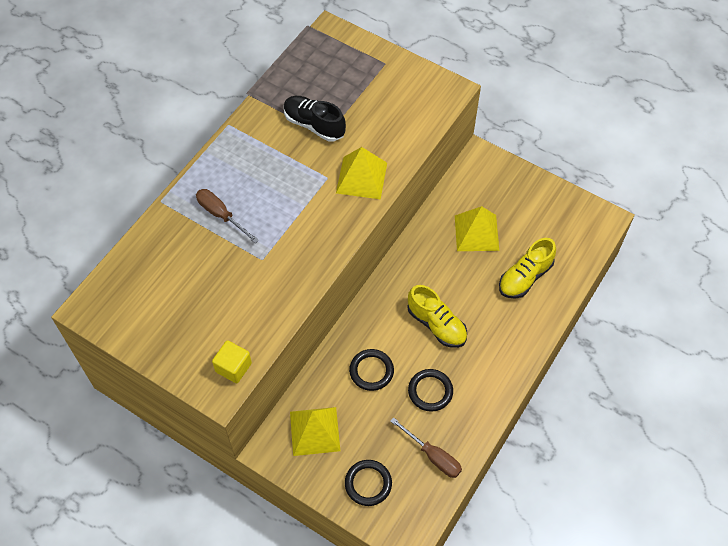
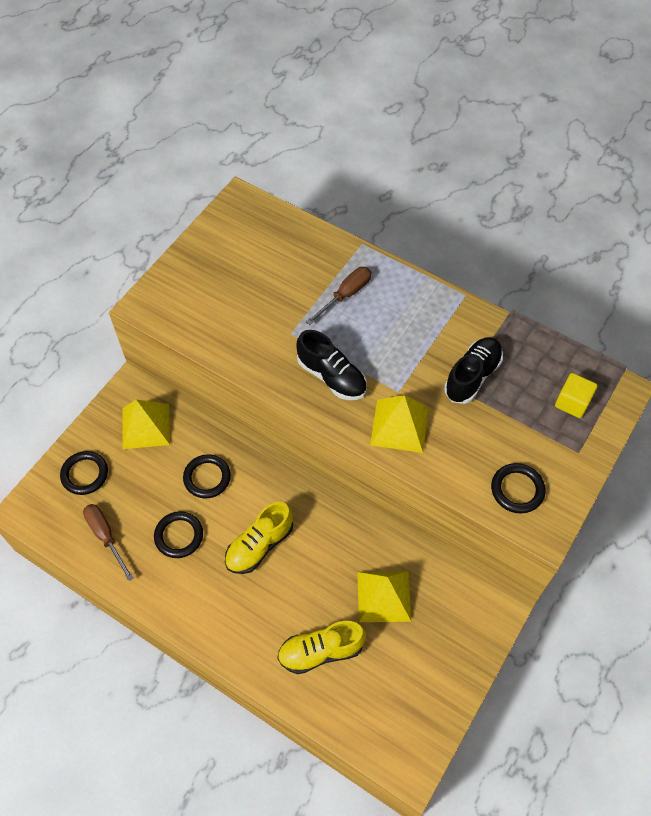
camera: 90 degrees right, 0 degrees up
yellow cube [212,340,252,383] -> yellow cube moved to [555,373,597,418]
brown screwdriver [390,417,462,478] -> brown screwdriver turned 105 degrees clockwise [83,504,133,581]
yellow shoe [499,238,556,299] -> yellow shoe turned 60 degrees counterclockwise [277,621,366,674]
none -> black shoe [296,330,367,400]
none -> black ring [491,463,546,513]

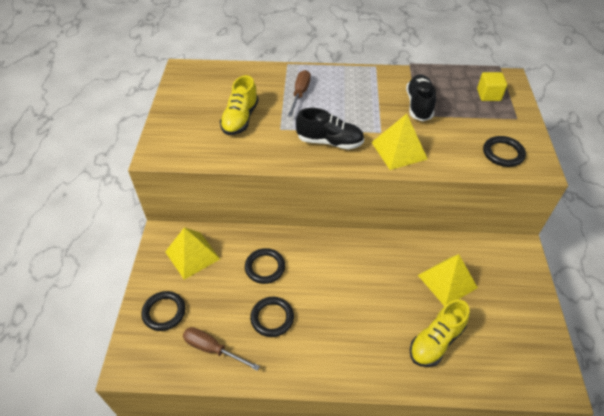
camera: 30 degrees left, 10 degrees down
yellow shoe [225,502,293,574] -> yellow shoe moved to [220,75,259,135]

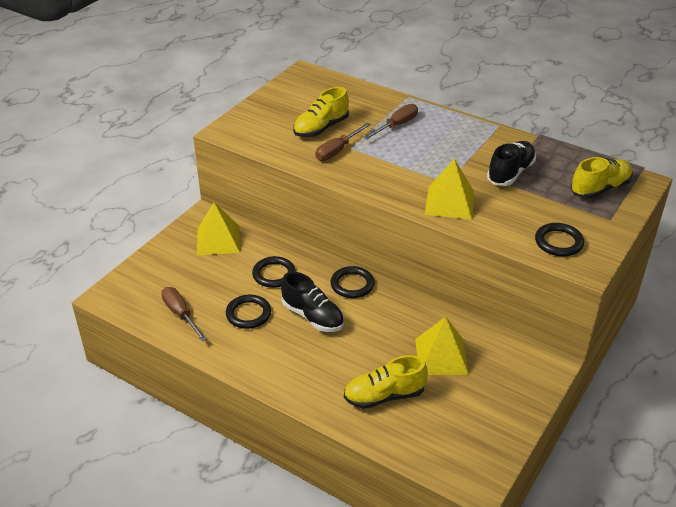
camera: 30 degrees right, 10 degrees down
black ring [142,291,186,331] -> black ring moved to [330,266,374,298]
black shoe [296,108,364,149] -> black shoe moved to [281,272,344,332]
yellow cube [477,72,507,101] -> yellow shoe [571,157,633,199]
none -> brown screwdriver [315,123,371,161]

